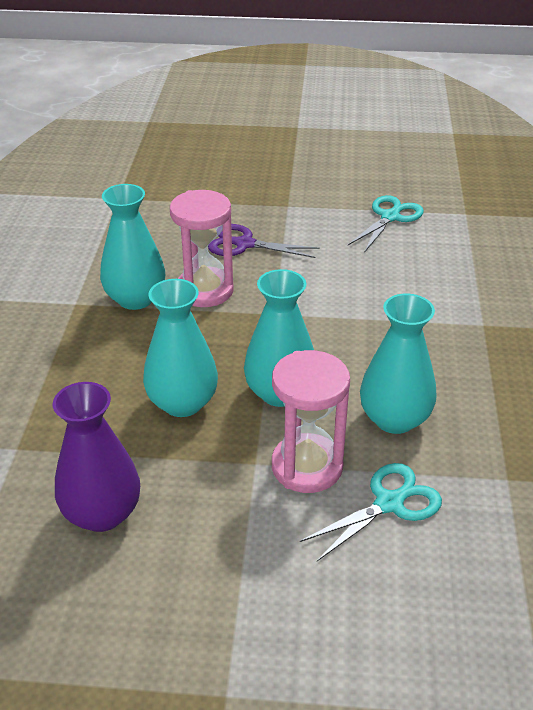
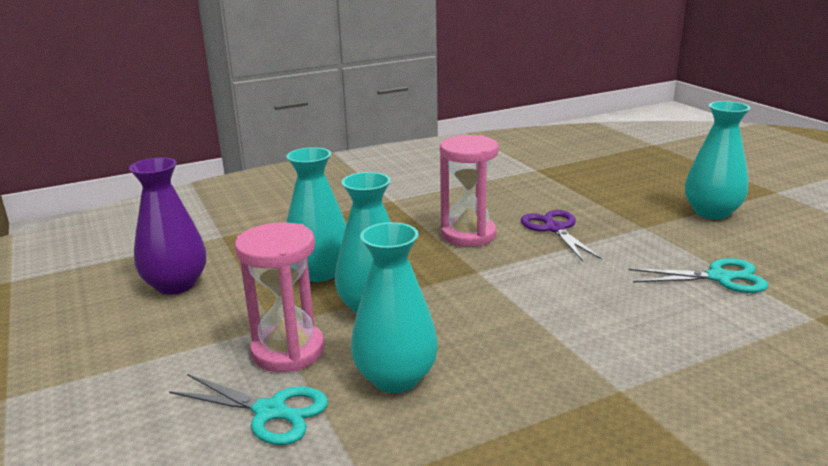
camera: 60 degrees right, 15 degrees down
turquoise vase [100,184,165,310] -> turquoise vase moved to [685,101,750,219]

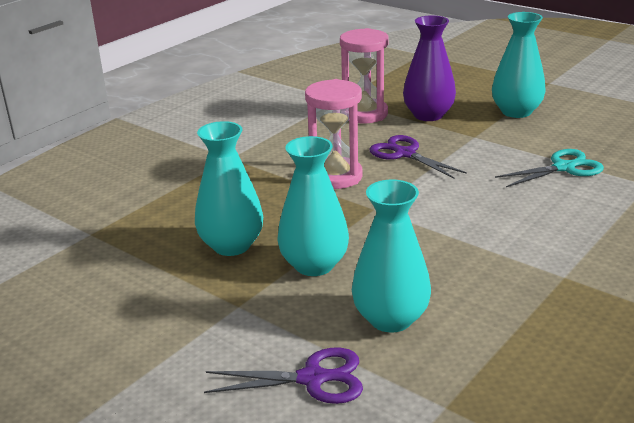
camera: 25 degrees left, 5 degrees up
purple vase [129,157,206,295] -> purple vase moved to [403,15,456,121]
turquoise scissors [169,374,328,445] -> purple scissors [204,348,363,404]
pink hourglass [235,222,325,372] -> pink hourglass moved to [340,28,389,123]

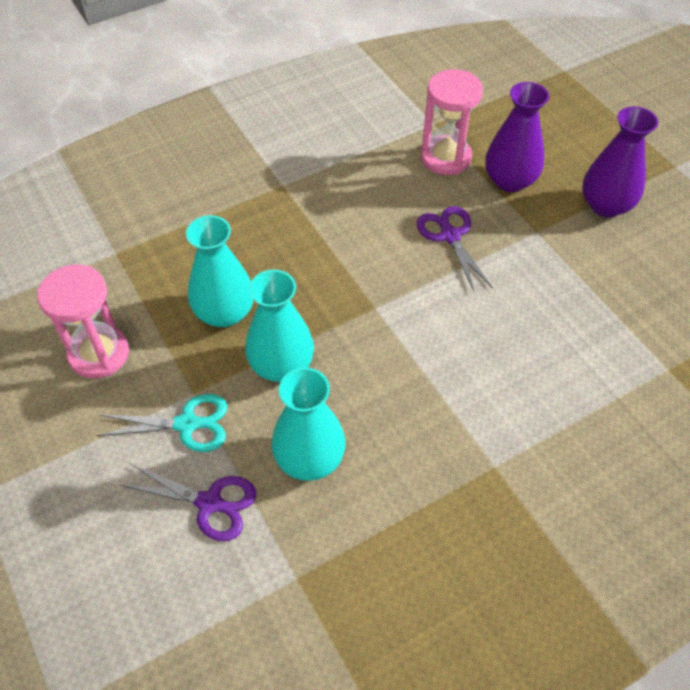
camera: 20 degrees right, 25 degrees up
pink hourglass [305,79,363,189] -> pink hourglass moved to [37,264,129,379]
turquoise vase [492,12,545,118] -> purple vase [583,106,658,217]
turquoise scissors [495,149,604,187] -> turquoise scissors moved to [96,394,228,452]

